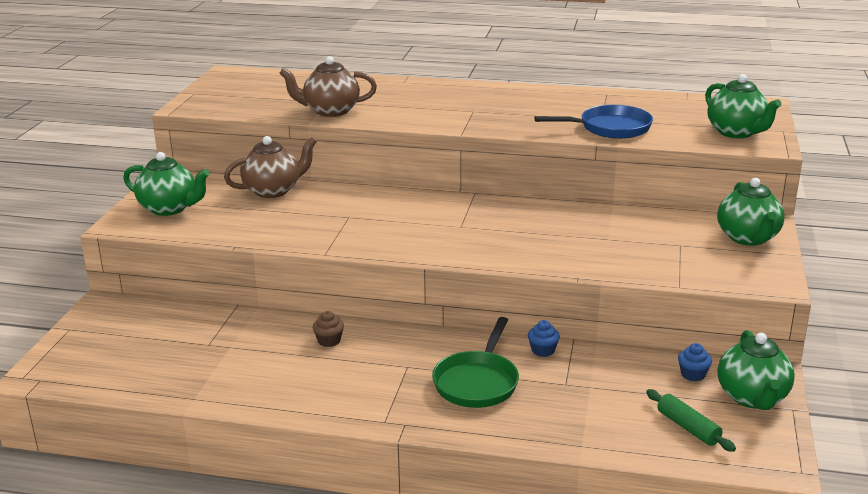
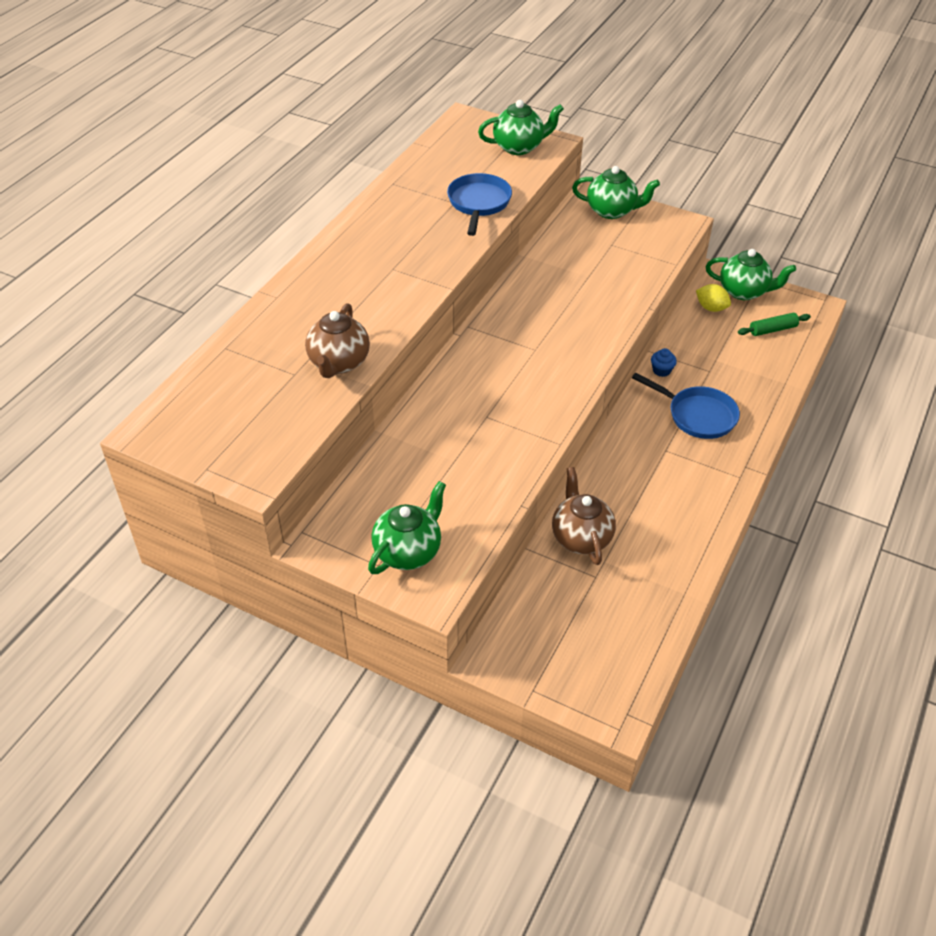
camera: 75 degrees left, 20 degrees up
brown teapot [224,136,317,198] -> brown teapot moved to [552,467,616,565]
brown cupcake [313,311,344,347] -> none
green pan [432,317,519,408] -> blue pan [632,372,740,439]
blue cupcake [678,343,712,382] -> yellow lemon [696,284,731,312]

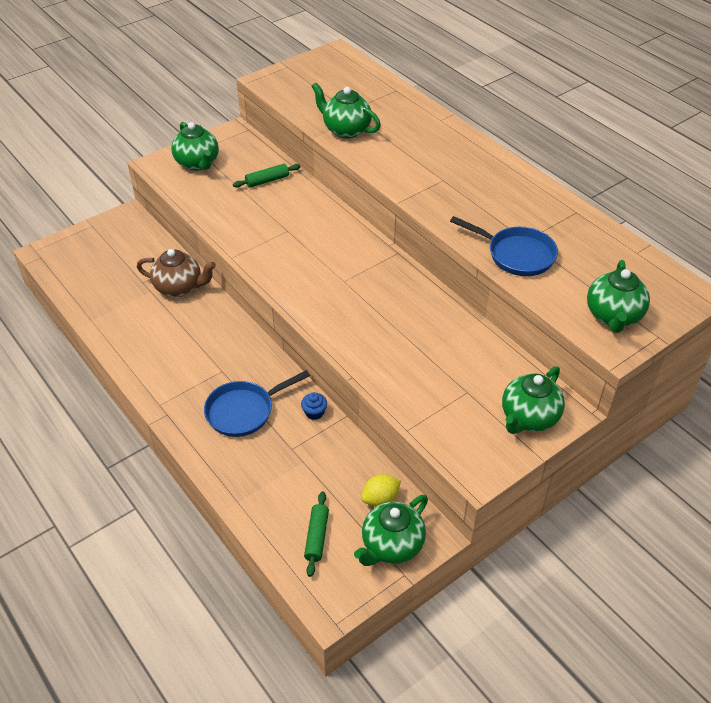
camera: 115 degrees right, 0 degrees up
brown teapot [305,303,370,378] -> green teapot [311,82,381,139]
none -> green rolling pin [233,164,301,188]

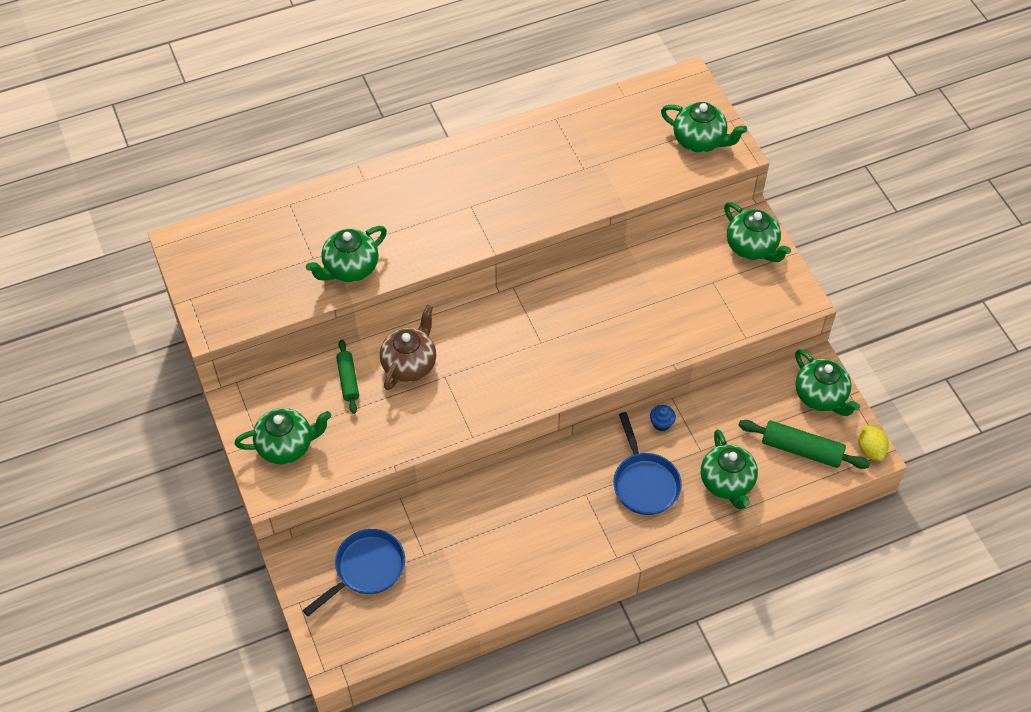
camera: 75 degrees left, 10 degrees up
brown teapot [137,249,216,297] -> brown teapot moved to [380,305,436,390]
green rolling pin [304,491,329,577] -> green rolling pin [738,420,870,469], size x1.57
yellow lemon [361,474,401,507] -> yellow lemon moved to [859,425,889,461]
blue pan [450,216,558,276] -> blue pan moved to [303,529,405,616]
none -> green teapot [701,429,758,510]

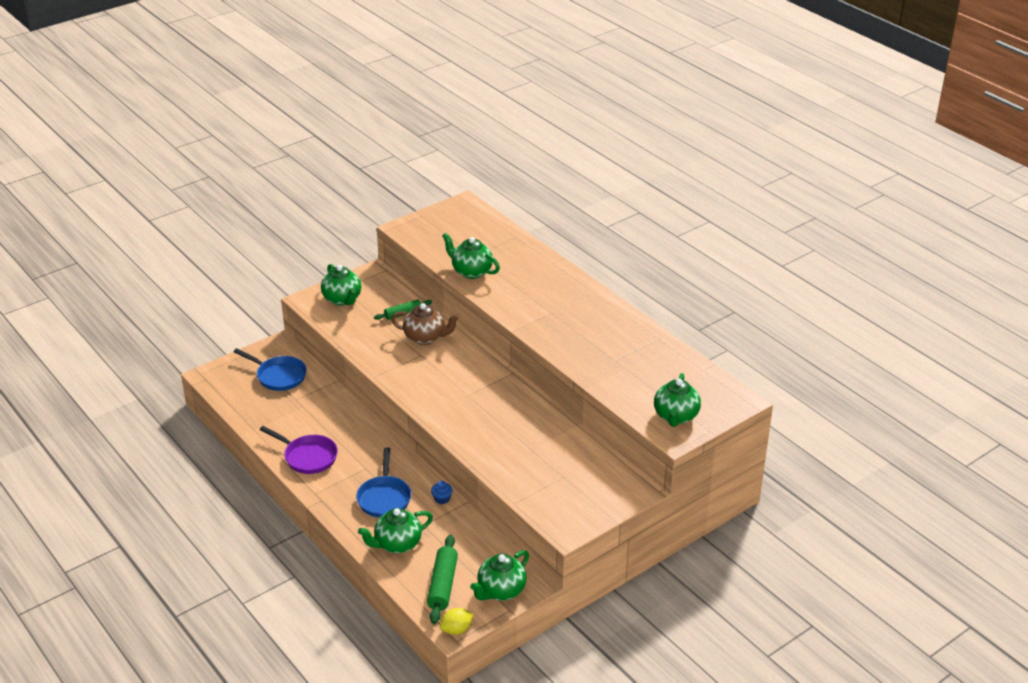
camera: 75 degrees right, 20 degrees down
blue pan [613,412,682,515] -> blue pan turned 60 degrees counterclockwise [356,447,411,518]
green teapot [724,202,791,262] -> none
none -> purple pan [260,426,338,474]

